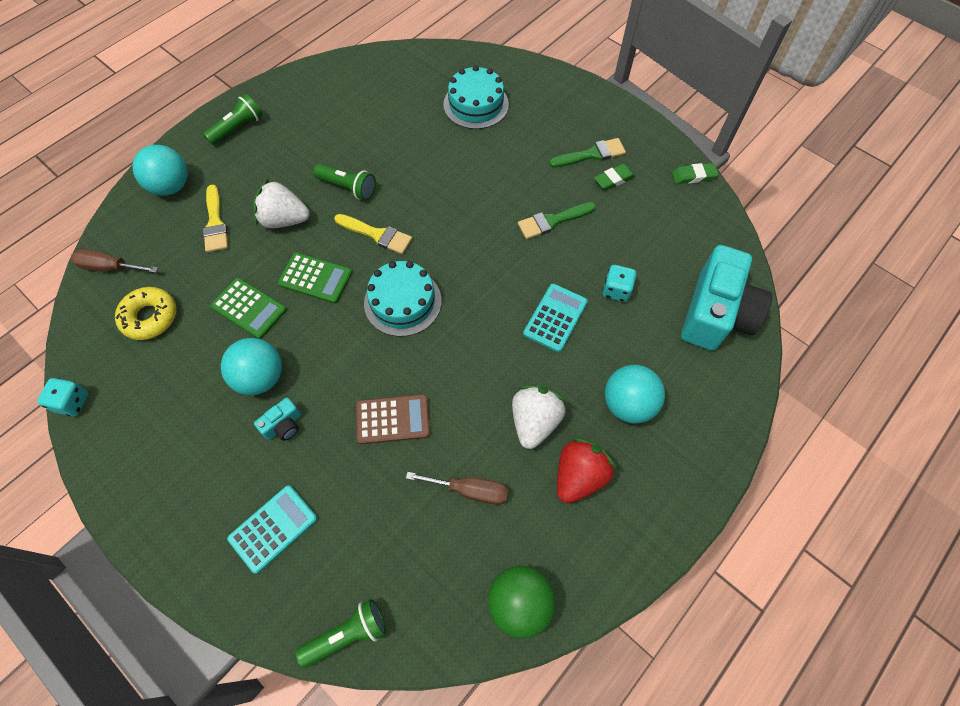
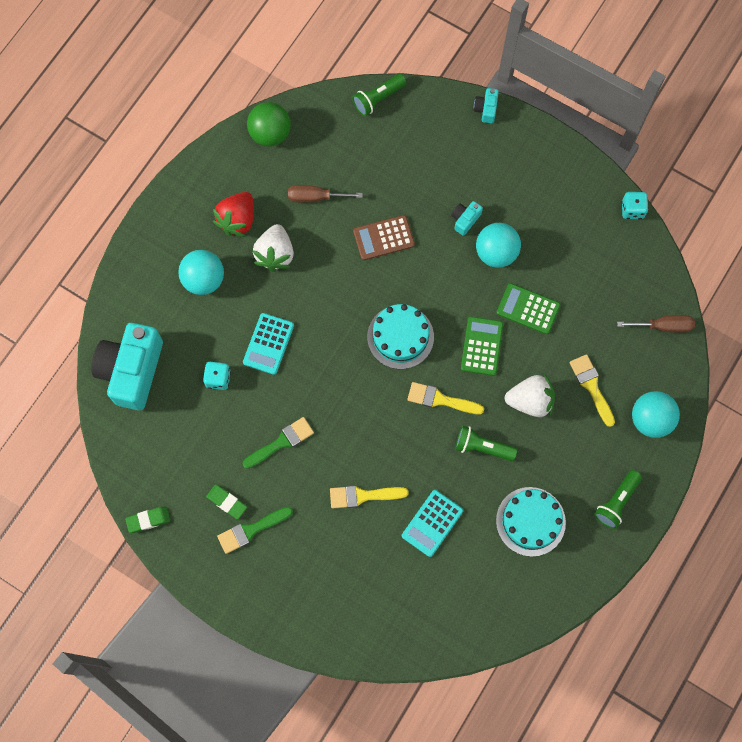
camera: 170 degrees right, 10 degrees up
yellow donut [115,287,177,340] -> none
turquoise calculator [227,485,317,574] -> turquoise calculator moved to [402,490,463,557]
green calculator [278,252,352,303] -> green calculator turned 90 degrees clockwise [461,317,503,376]
turquoise cake [443,65,509,129] -> turquoise cake moved to [496,487,566,557]
green eraser [594,164,636,190] -> green eraser turned 75 degrees clockwise [206,484,247,519]
none -> yellow brush [330,486,409,508]
none -> turquoise camera [474,88,499,123]

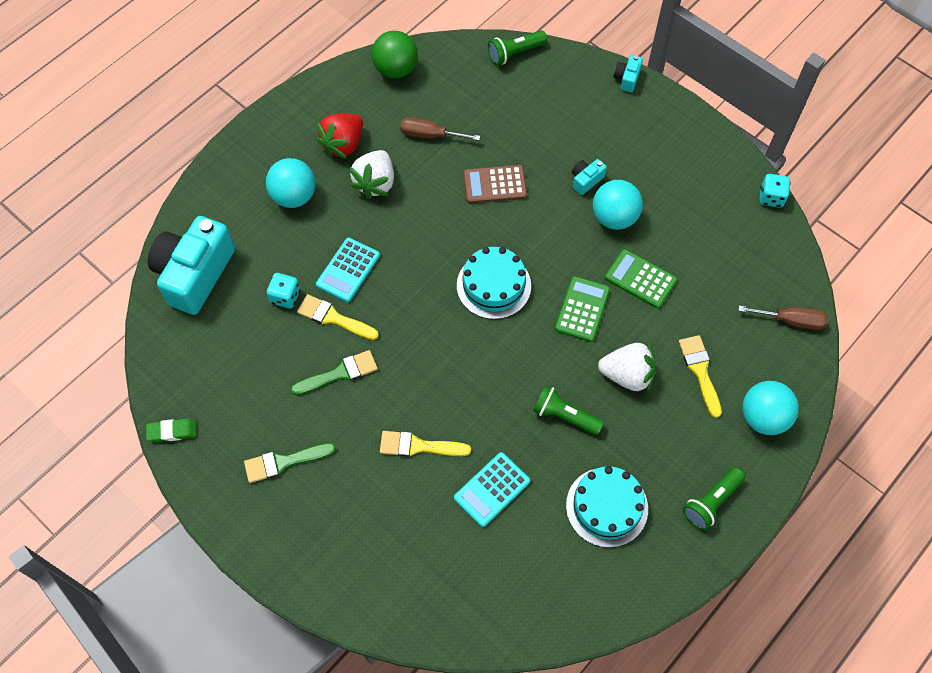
camera: 10 degrees right, 10 degrees down
green eraser [206,484,247,519] -> none
yellow brush [407,382,484,414] -> yellow brush moved to [297,294,379,340]

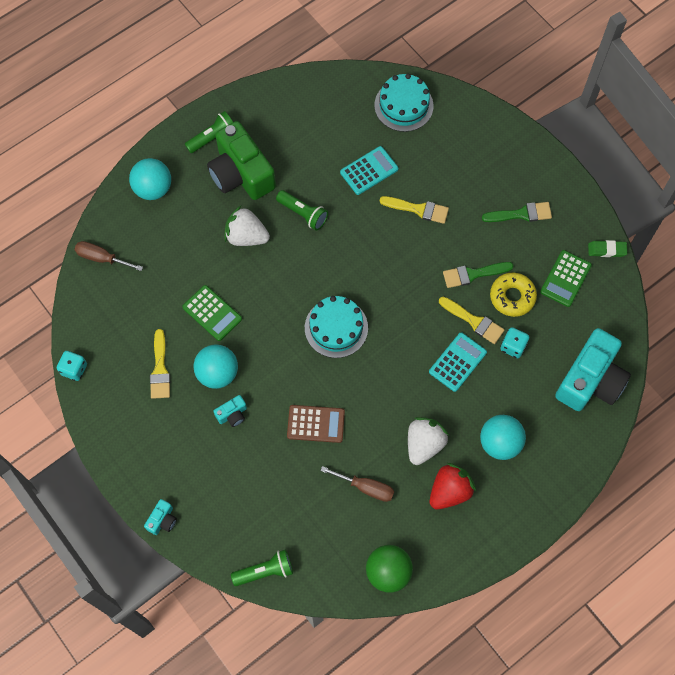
camera: 170 degrees left, 5 degrees up
green calculator [555,276,610,342] -> green calculator moved to [540,250,592,307]
turquoise cake [566,466,648,548] -> turquoise cake moved to [374,73,434,132]
yellow brush [679,335,722,418] -> yellow brush moved to [150,329,170,399]
none -> green camera [207,121,276,200]
none -> yellow donut [490,273,537,317]

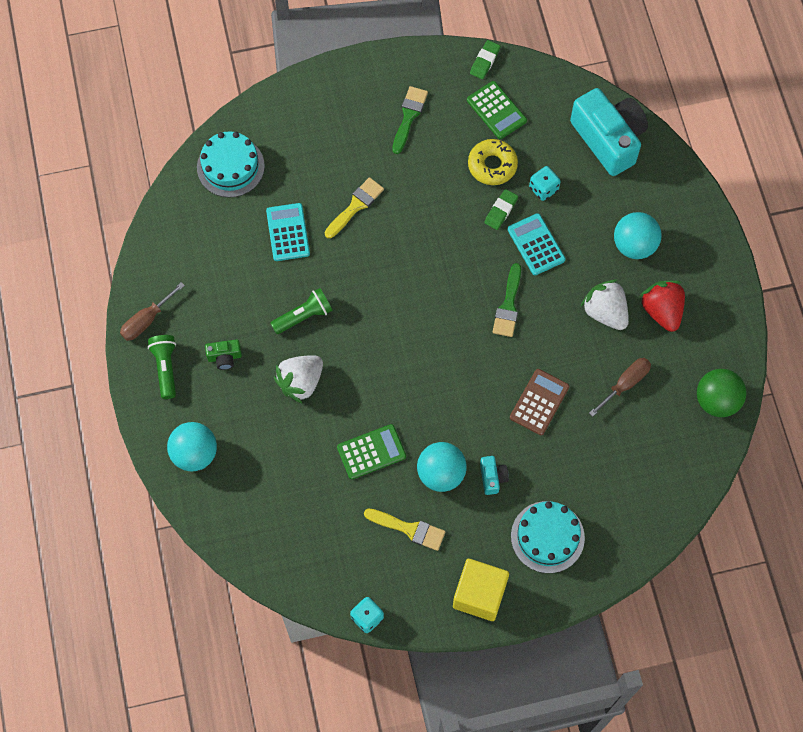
camera: 65 degrees left, 0 degrees up
brown screwdriver [74,241,143,271] -> brown screwdriver moved to [120,282,185,341]
turquoise camera [144,499,177,535] -> none
green camera [207,121,276,200] -> green camera [205,340,242,370], size x0.42
green flashlight [231,550,293,586] -> none
turquoise cake [305,296,368,358] -> turquoise cake moved to [511,501,585,573]
yellow brush [439,297,504,344] -> green eraser [484,189,518,230]
green brush [443,262,514,288] -> green brush moved to [493,263,521,337]
none -> yellow cube [453,559,509,621]

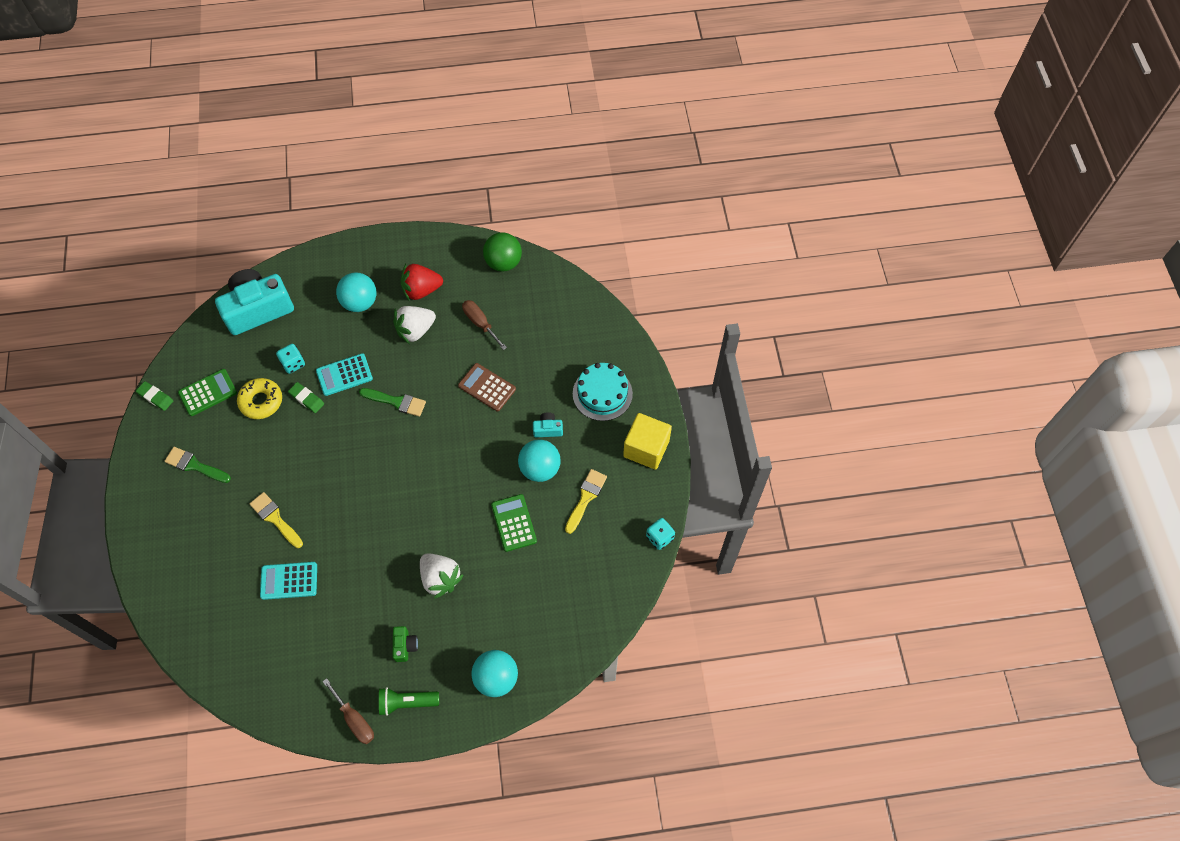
camera: 85 degrees left, 5 degrees down
turquoise cake [197,131,265,198] -> none
green flashlight [270,288,333,334] -> none

